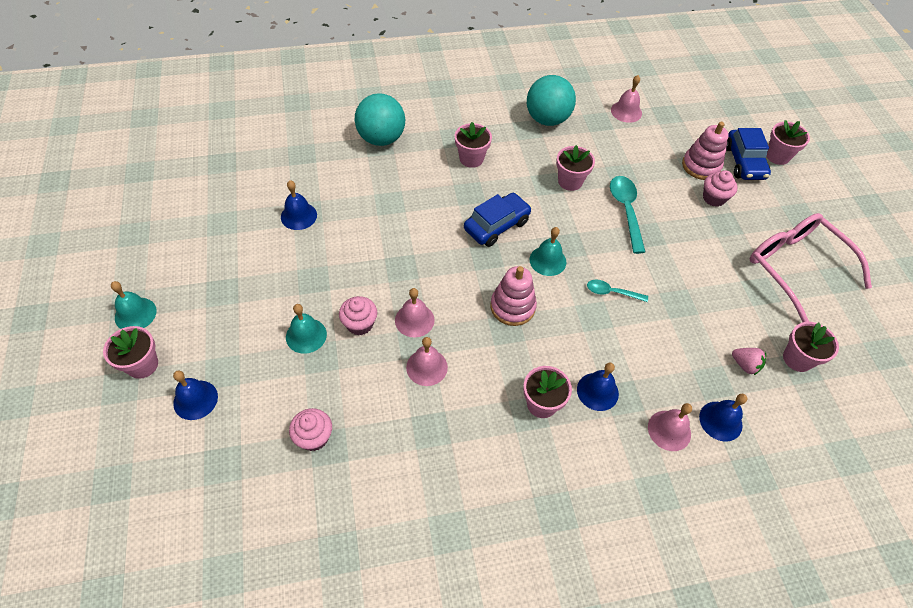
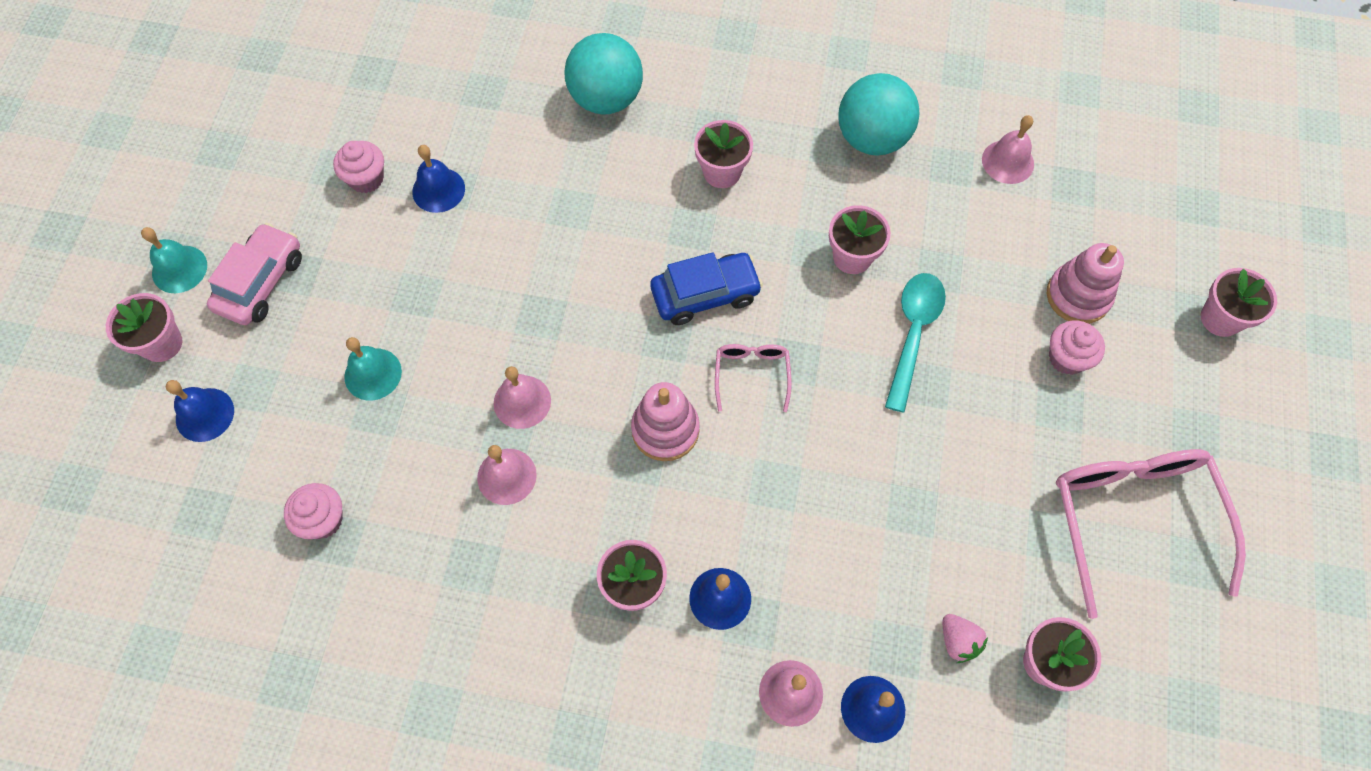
camera: 25 degrees right, 10 degrees up
pink cupcake [339,296,377,335] -> pink cupcake moved to [333,141,384,193]
turquoise bell [530,227,566,276] -> pink glasses [715,344,792,412]
turquoise spoon [587,279,648,302] -> none
blue car [726,128,771,180] -> none
none -> pink car [207,223,302,325]

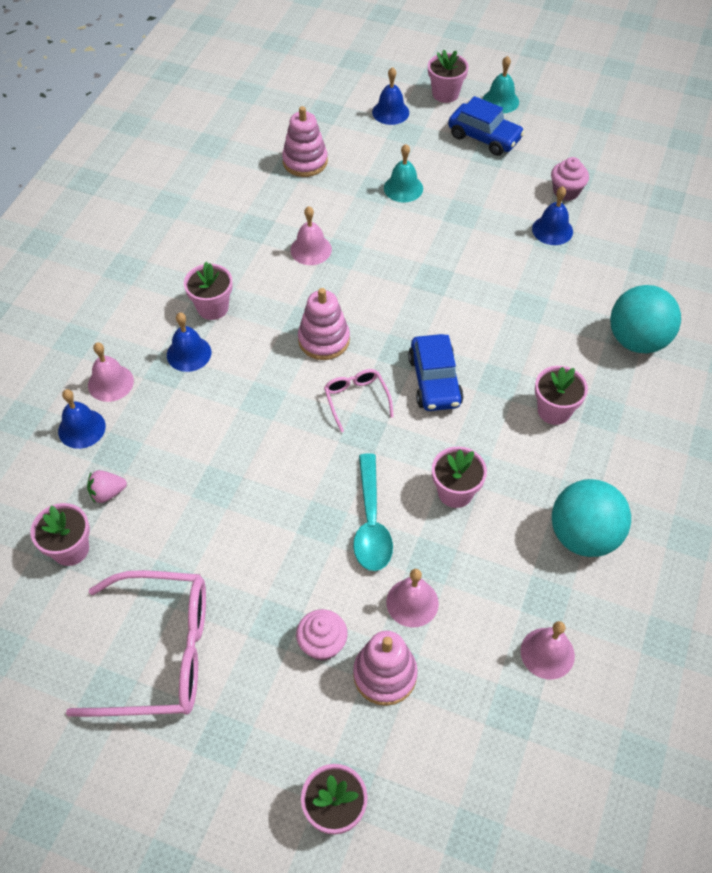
camera: 100 degrees right, 10 degrees down
pink car [207,223,302,325] -> blue car [448,96,525,156]
pink cupcake [284,483,343,539] -> pink stacking toy [282,106,328,177]
pink bell [494,366,551,429] -> pink bell moved to [386,569,439,627]
pink glasses [715,344,792,412] -> pink glasses turned 120 degrees counterclockwise [324,369,394,432]
turquoise spoon [885,273,946,412] -> turquoise spoon turned 60 degrees clockwise [353,453,393,571]

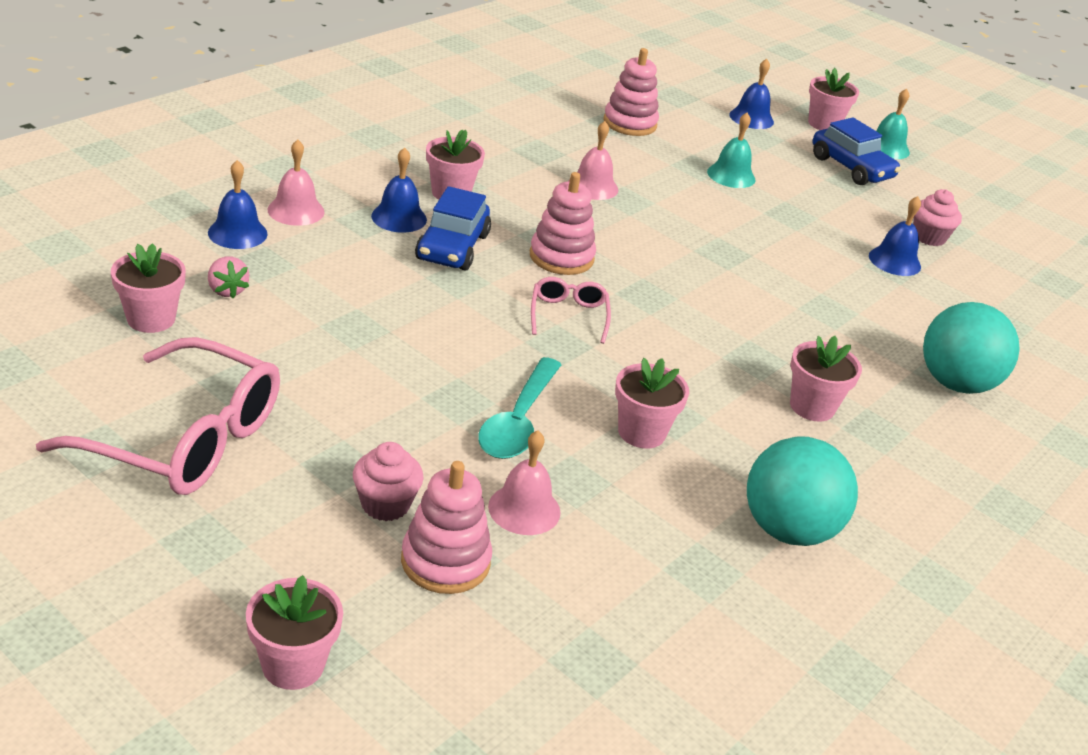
camera: 15 degrees right, 20 degrees down
pink strawberry [87,470,127,504] -> pink strawberry turned 120 degrees counterclockwise [208,257,249,298]
blue car [408,334,464,411] -> blue car moved to [415,186,491,271]
pink bell [521,621,575,679] -> none

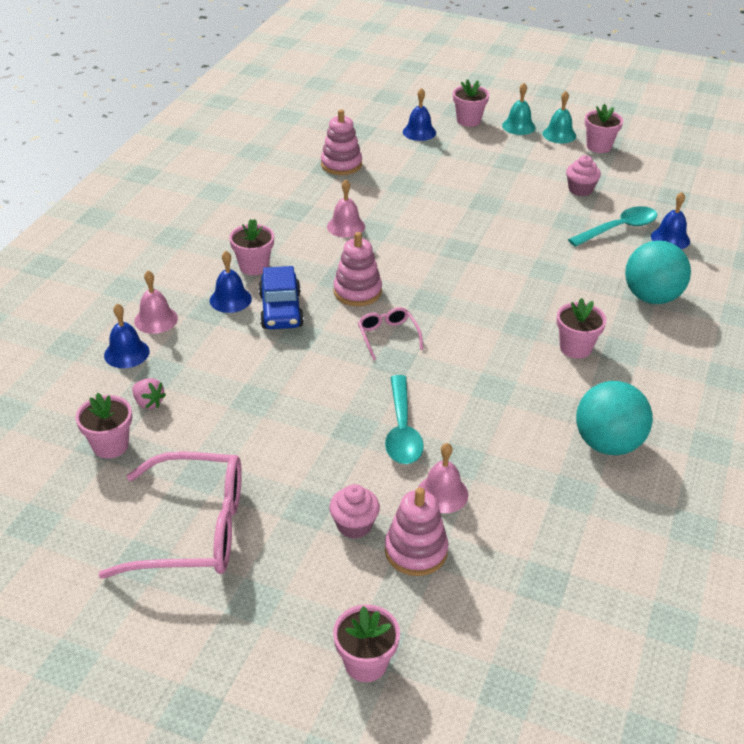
camera: 15 degrees left, 5 degrees up
pink flower pot [615,358,689,448] -> pink flower pot moved to [585,104,623,153]
turquoise bell [707,113,755,188] -> turquoise bell moved to [543,91,576,143]
blue car [813,117,901,185] -> none
blue bell [869,196,921,276] -> blue bell moved to [651,192,690,249]
none -> turquoise spoon [568,206,658,247]

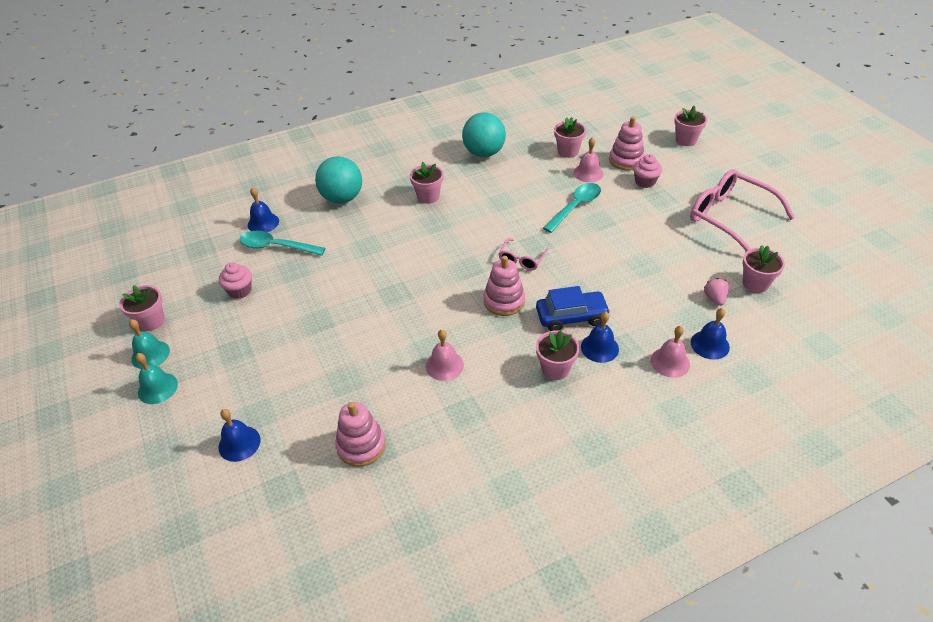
camera: 135 degrees left, 5 degrees up
blue car [258,266,304,329] -> blue car turned 45 degrees clockwise [536,286,610,331]
pink flower pot [453,79,489,127] -> pink flower pot moved to [554,117,586,158]

